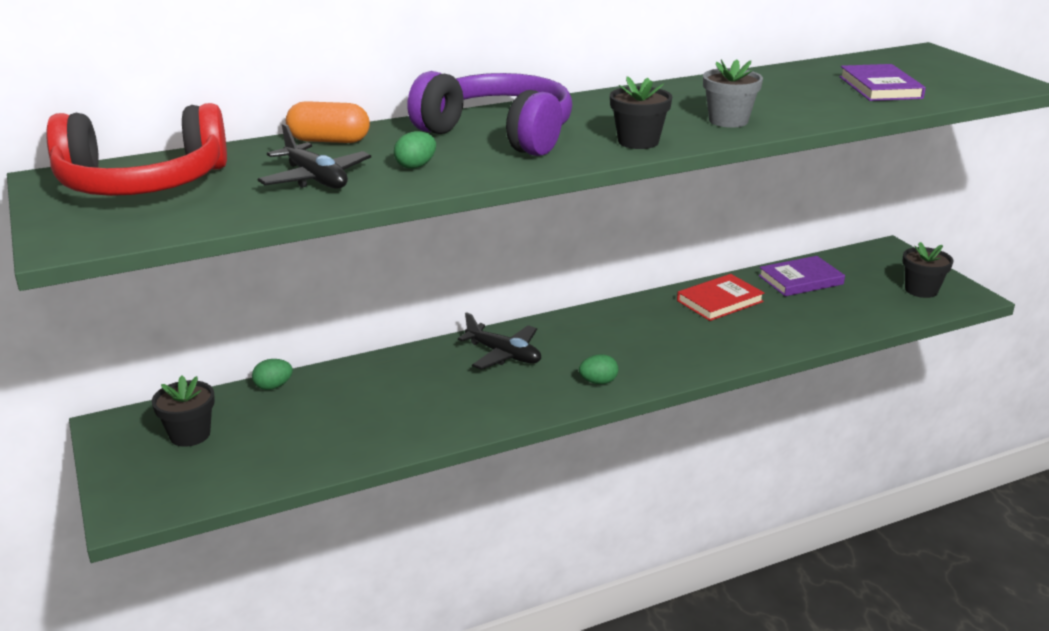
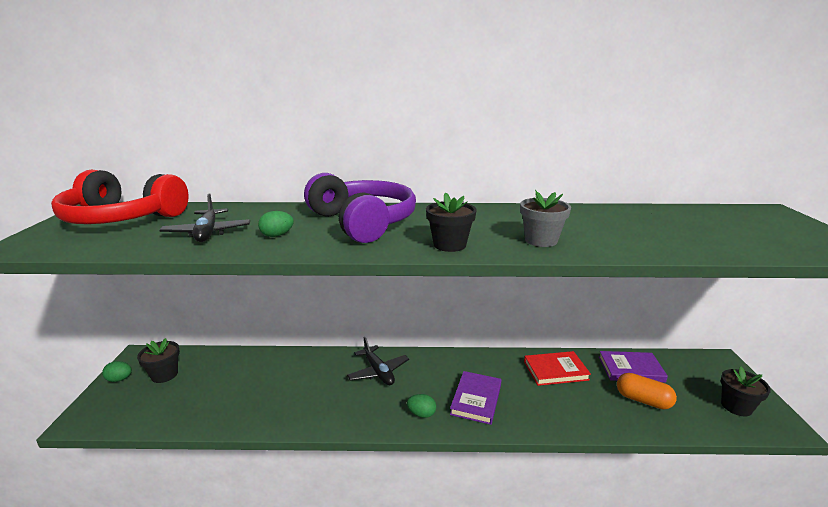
camera: 25 degrees right, 5 degrees down
green egg [252,359,293,390] -> green egg moved to [102,361,132,382]
orange capsule [286,101,370,143] -> orange capsule moved to [617,373,677,410]
purple book [839,64,926,101] -> purple book moved to [450,371,502,425]

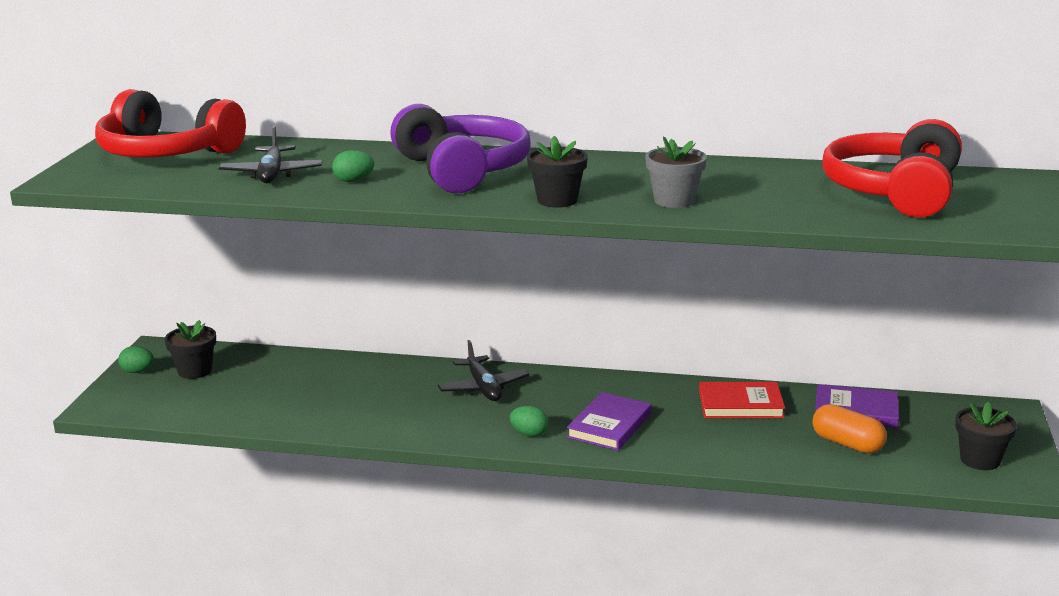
camera: 10 degrees right, 0 degrees up
none -> red headphones [822,119,962,218]

